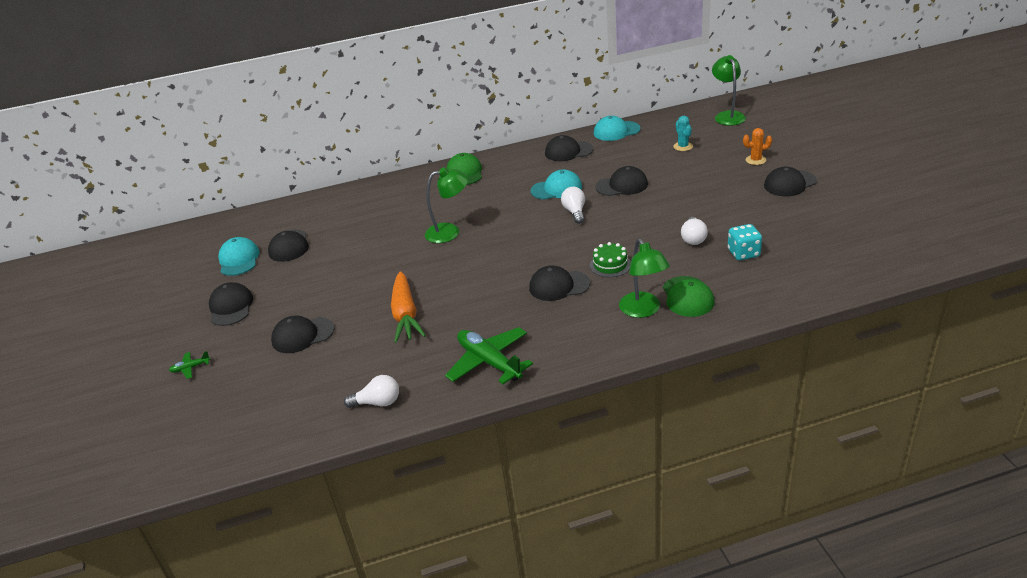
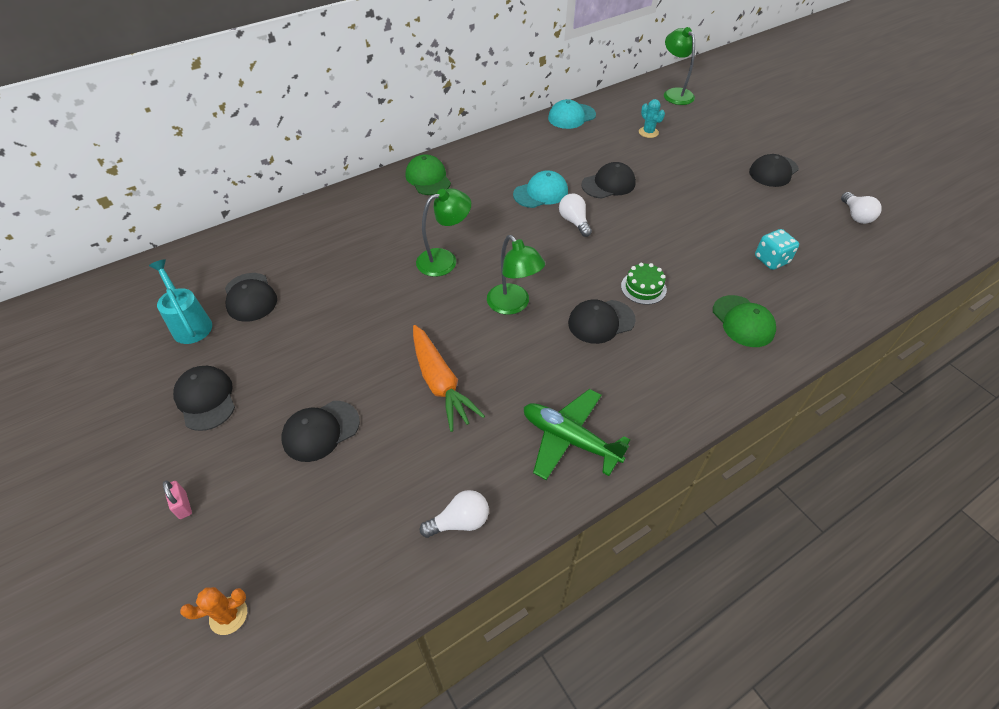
camera: 20 degrees left, 15 degrees up
green plane [169,351,210,379] -> pink padlock [163,481,192,519]
turquoise cap [218,237,260,276] -> turquoise watering can [149,260,212,344]
black cap [545,135,593,161] -> none
green lamp [619,239,670,318] -> green lamp moved to [487,235,545,315]
white light bulb [681,217,708,245] -> white light bulb moved to [841,192,882,224]
orange cactus [743,128,772,165] -> orange cactus moved to [180,587,247,635]

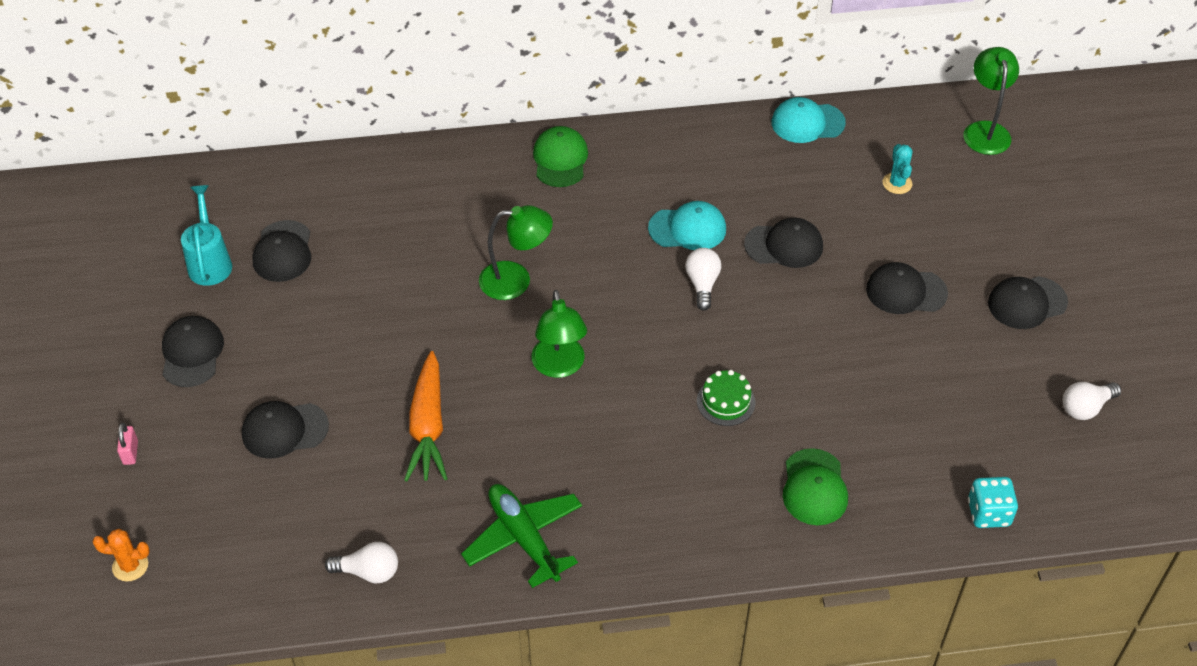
camera: 25 degrees right, 0 degrees up
black cap [568,299,636,344] -> black cap moved to [866,262,948,314]
turquoise dice [755,229,799,270] -> turquoise dice moved to [968,477,1018,528]
white light bulb [841,192,882,224] -> white light bulb turned 45 degrees clockwise [1063,382,1121,420]

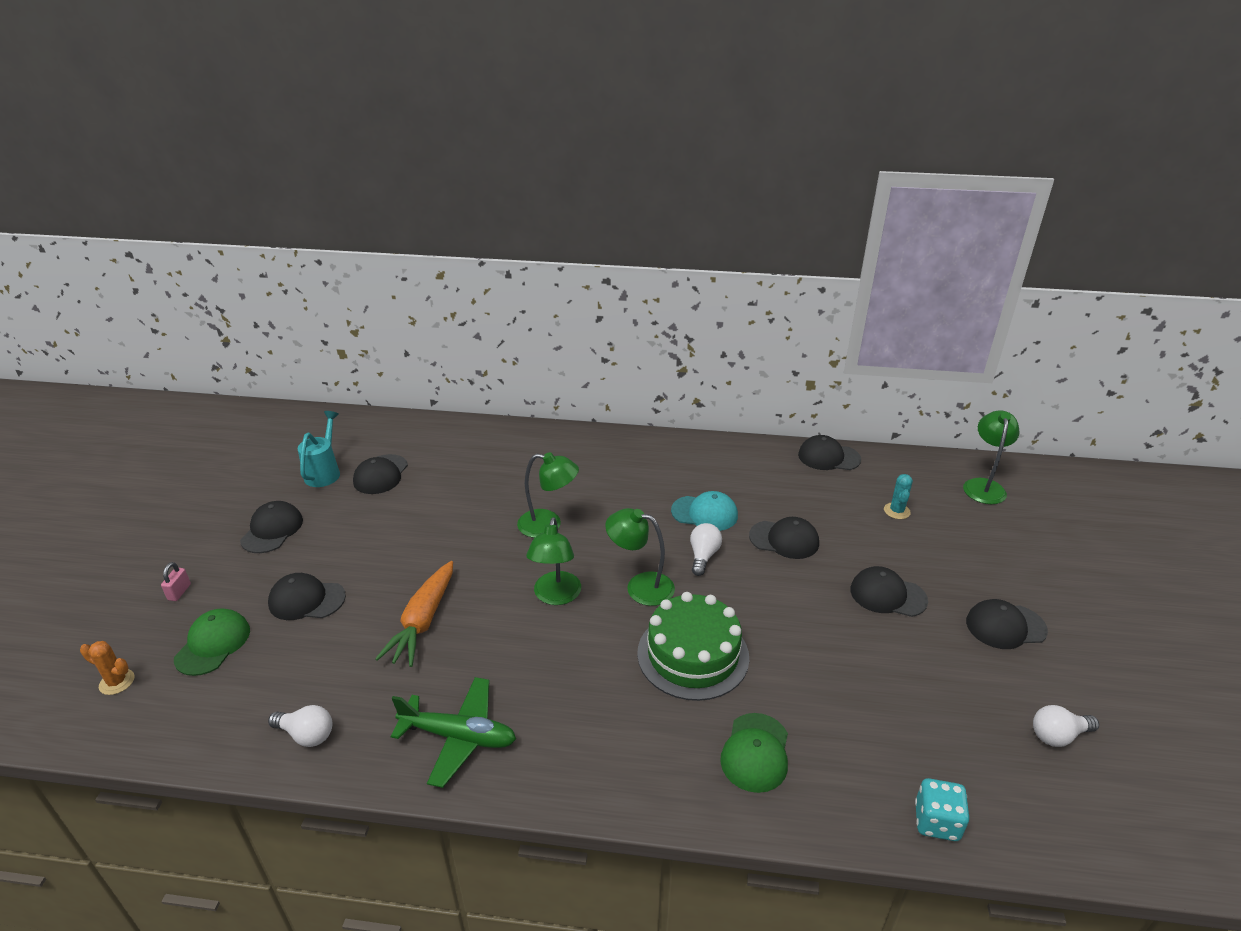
camera: 15 degrees right, 15 degrees down
green plane [461,484,582,588] -> green plane turned 120 degrees clockwise [390,677,516,788]
green cap [533,126,588,187] -> green cap moved to [174,608,250,676]
green cake [697,370,756,426] -> green cake [637,592,749,701], size x2.00
turquoise cap [772,97,846,143] -> black cap [798,435,861,470]
none -> green lamp [605,508,675,606]

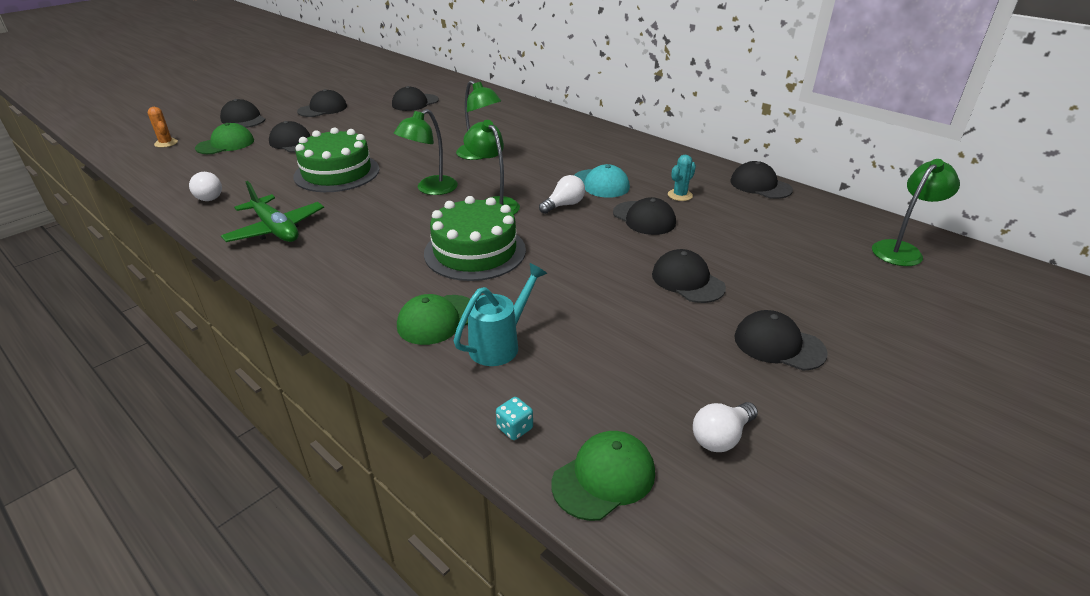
camera: 35 degrees right, 0 degrees up
pink padlock [161,562,191,601] -> black cap [220,99,265,128]
turquoise watering can [298,411,340,487] -> turquoise watering can moved to [454,263,547,366]
orange carrot [375,561,453,667] -> green cake [293,127,379,192]
turquoise cactus [884,474,913,519] -> turquoise cactus moved to [668,155,696,201]
turquoise dice [915,778,969,841] -> turquoise dice [496,397,533,440], size x0.63
white light bulb [1033,705,1099,747] -> white light bulb turned 60 degrees counterclockwise [693,402,758,452]
none -> green cap [552,431,655,521]

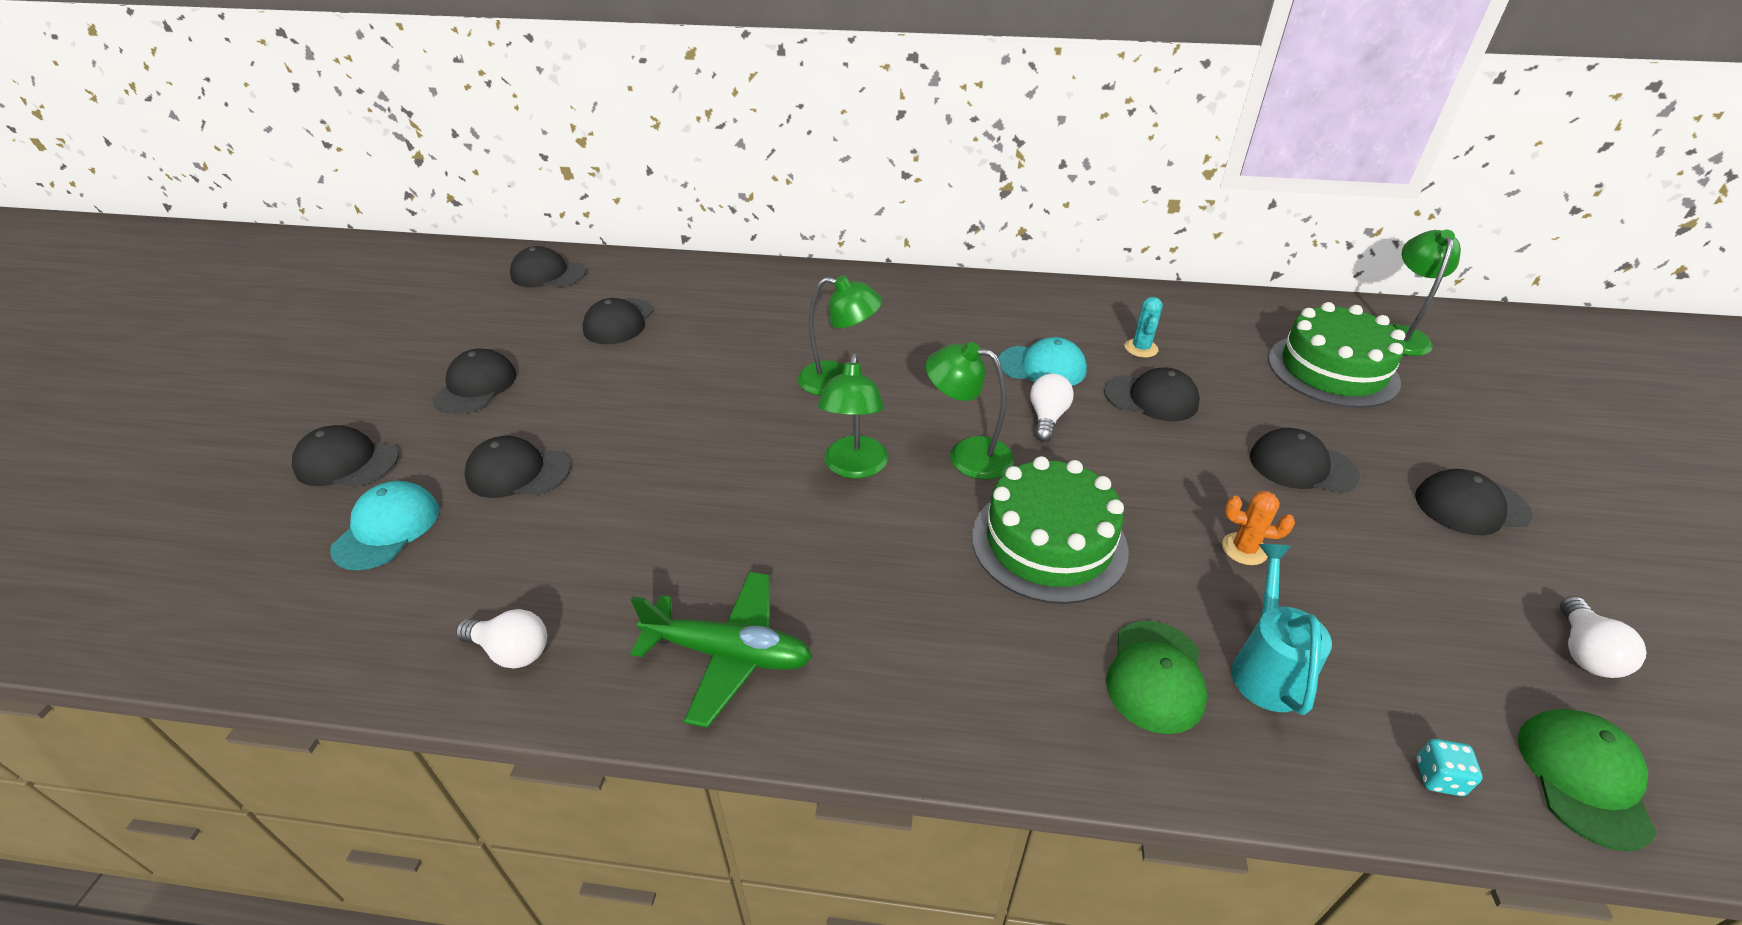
camera: 35 degrees left, 5 degrees up
orange cactus [148,107,178,148] -> orange cactus moved to [1222,491,1295,565]
green cap [195,123,254,154] -> turquoise cap [330,481,439,570]
green cake [293,127,379,192] -> green cake moved to [1268,302,1405,408]
black cap [730,161,793,199] -> black cap moved to [510,246,586,287]

